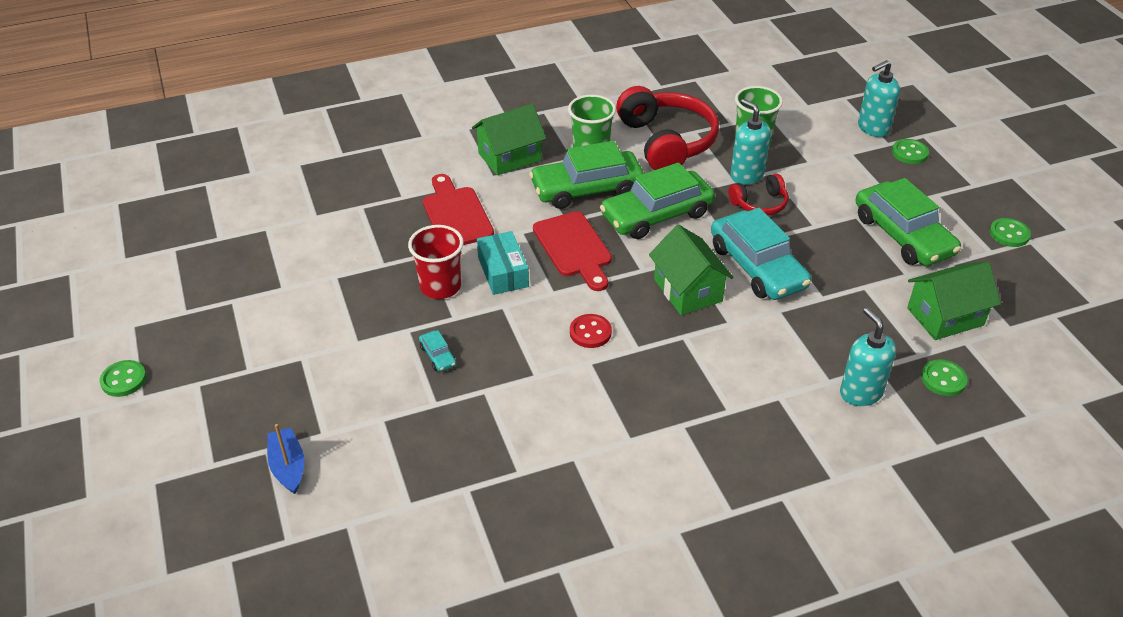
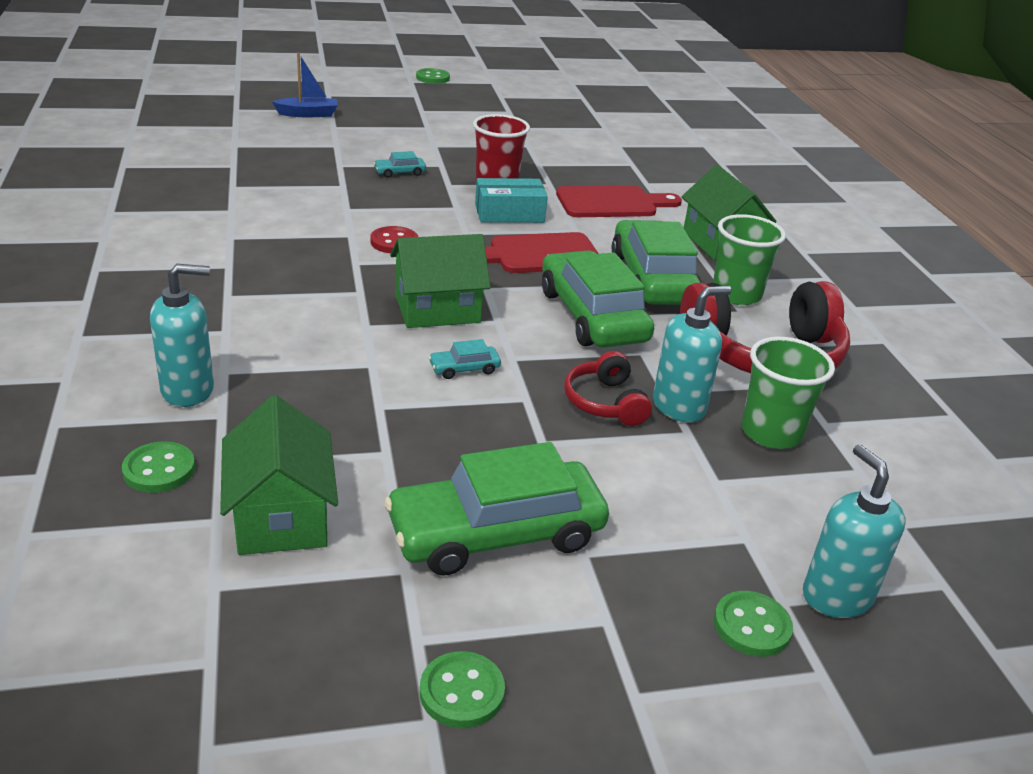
camera: 95 degrees right, 10 degrees down
turquoise car [711,208,811,300] -> turquoise car [429,339,501,379], size x0.40

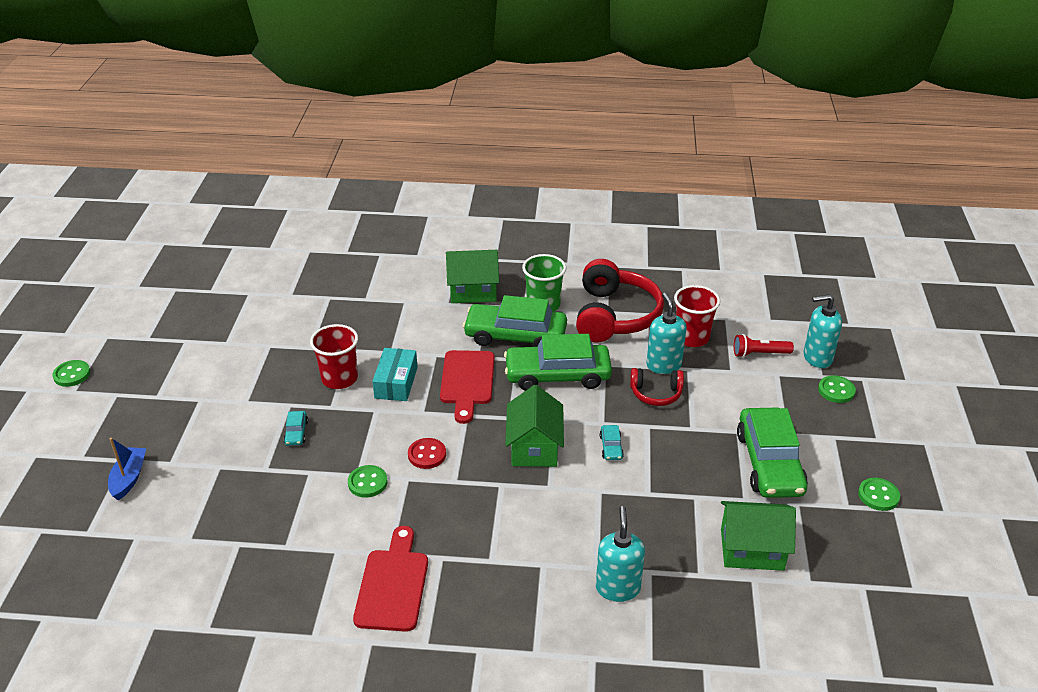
camera: 70 degrees left, 5 degrees up
green button [122,441,195,493] -> green button moved to [348,465,387,498]
red cutting board [556,185,682,217] -> red cutting board moved to [353,526,428,632]
green cup [742,337,835,449] -> red cup [674,285,720,347]
none -> red flashlight [734,334,794,357]

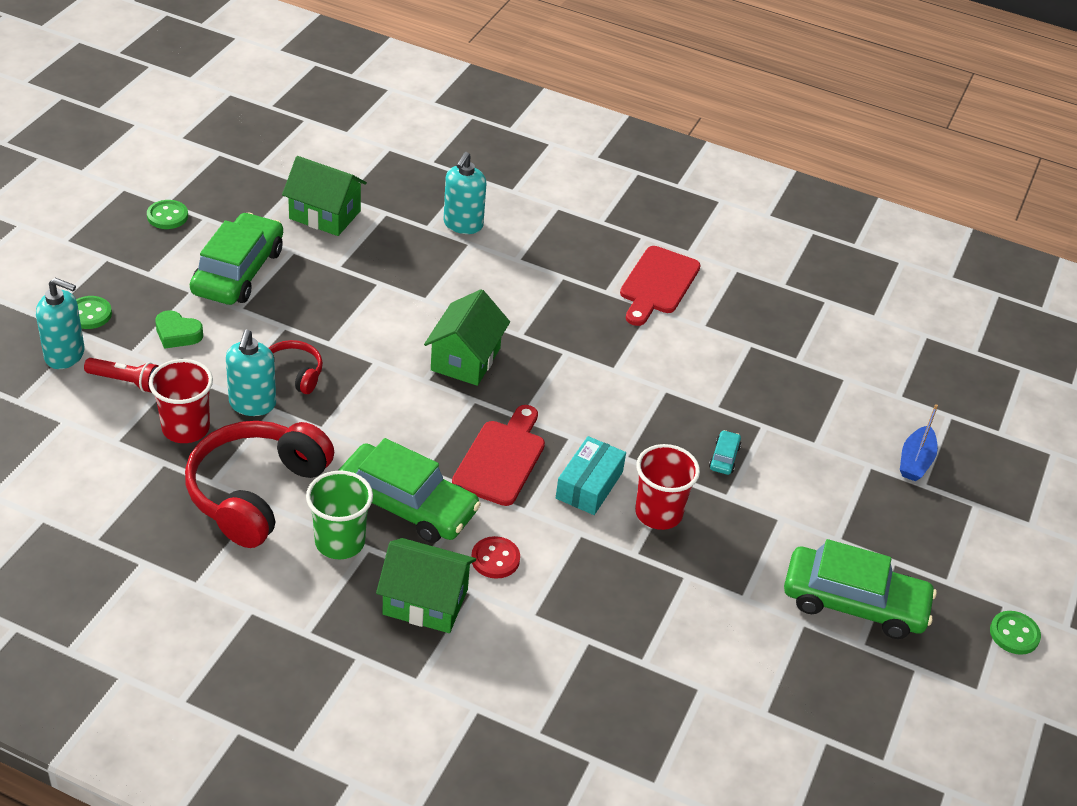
camera: 165 degrees left, 5 degrees up
green button [348,465,387,498] -> none
red button [408,438,446,469] -> red button moved to [471,536,520,579]
green car [504,334,612,391] -> green car moved to [784,539,937,639]
turquoise car [600,425,624,460] -> none
none -> green heart [155,310,203,349]

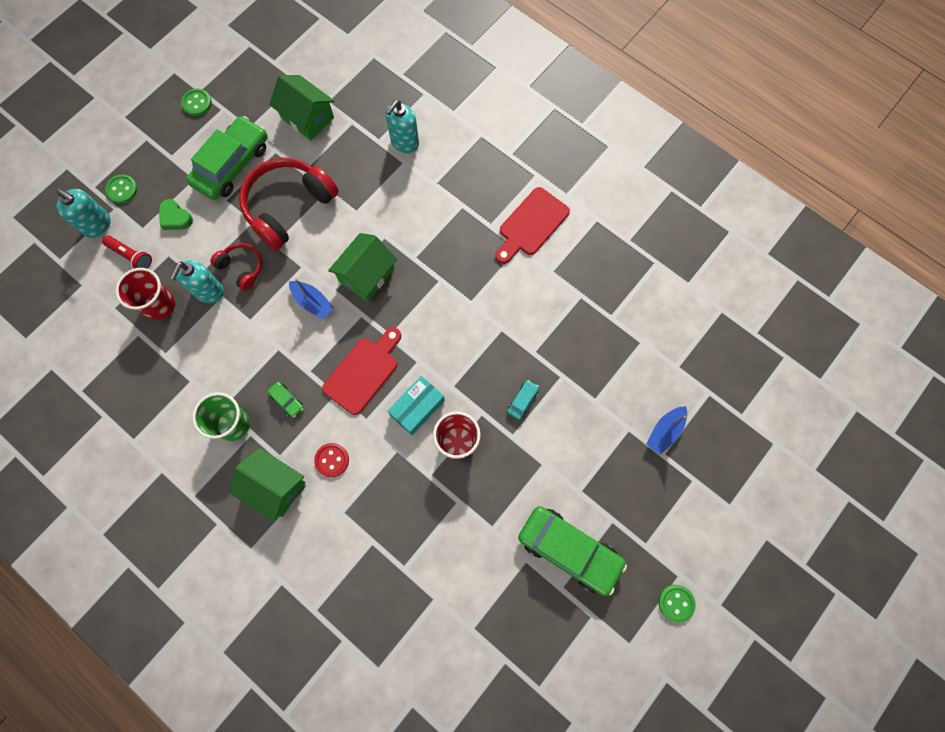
camera: 20 degrees right, 30 degrees up
red headphones [185,421,334,548] -> red headphones moved to [239,158,339,251]
green car [338,438,481,543] -> green car [267,382,304,418], size x0.40
none -> blue boat [289,278,334,319]

